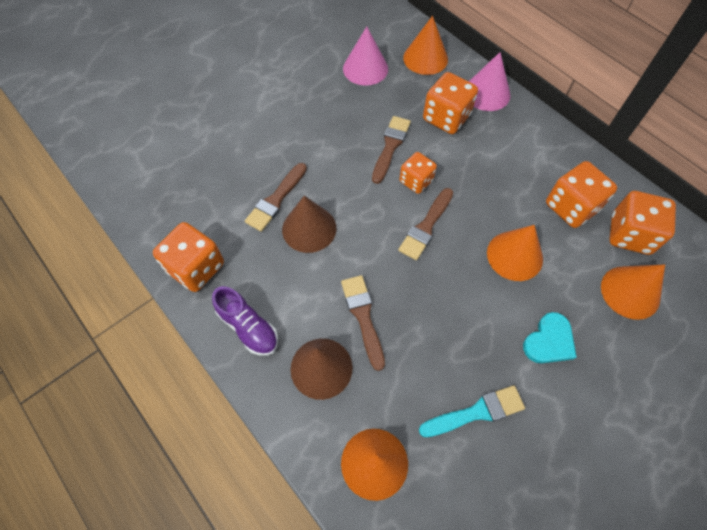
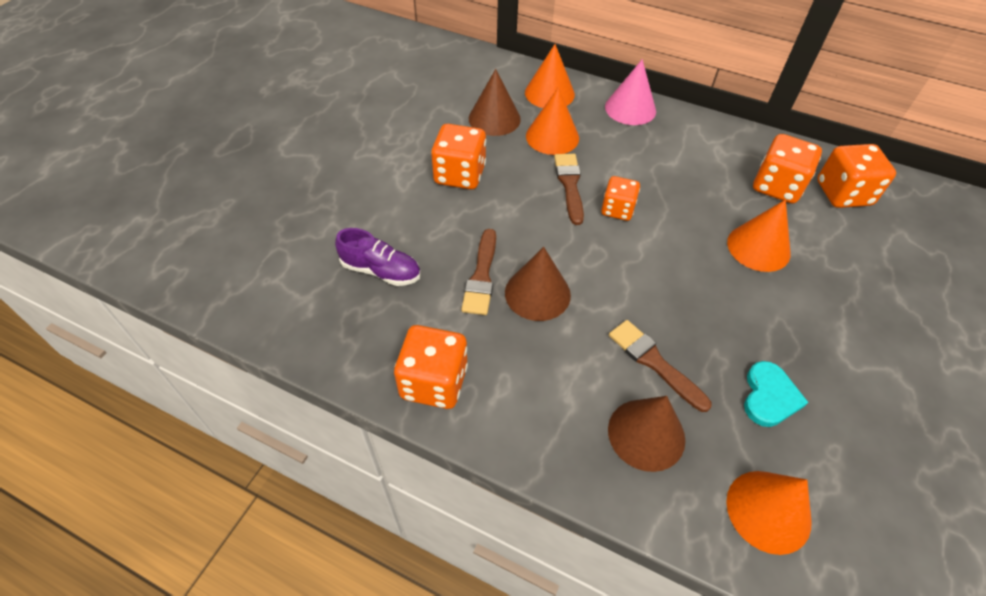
camera: 25 degrees left, 10 degrees down
purple shoe [212,286,278,356] -> purple shoe moved to [335,228,421,286]
pink cone [343,26,388,86] -> brown cone [469,69,521,136]
brown brush [398,188,453,260] -> none
turquoise brush [419,385,525,437] -> none
orange dice [423,72,478,134] -> orange dice moved to [431,124,486,189]
turquoise heart [523,312,577,363] -> turquoise heart moved to [744,361,809,427]
orange cone [601,264,665,320] -> orange cone moved to [526,87,579,155]

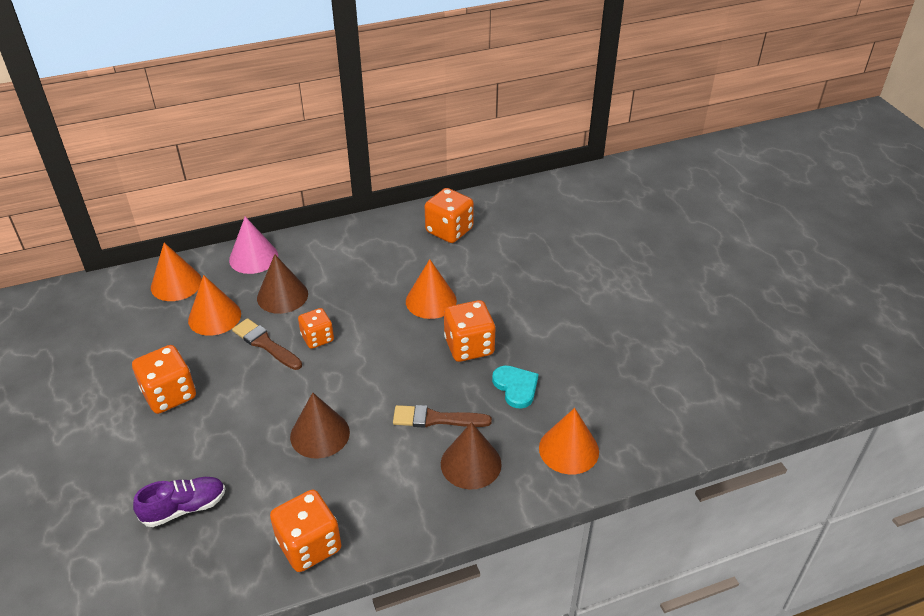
camera: 45 degrees left, 10 degrees down
brown brush [461,229,496,315] -> none
brown cone [469,69,521,136] -> brown cone moved to [257,254,308,314]
orange dice [753,134,822,204] -> orange dice moved to [444,300,496,362]

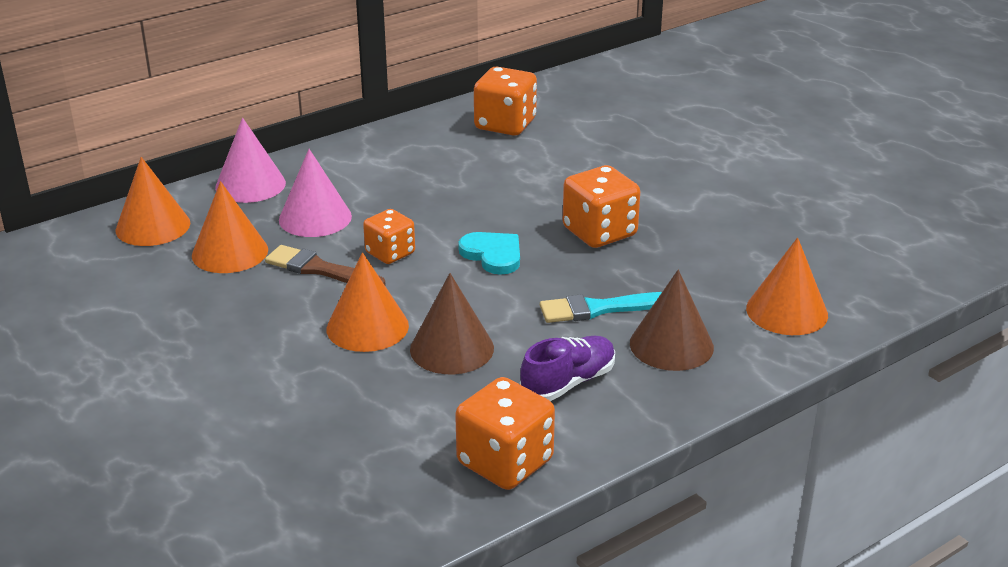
camera: 15 degrees left, 10 degrees down
orange dice [132,345,196,414] -> none
purple shoe [133,477,226,527] -> purple shoe moved to [520,336,615,401]
brown cone [257,254,308,314] -> pink cone [279,149,352,237]
brown brush [393,405,492,428] -> turquoise brush [540,292,662,323]
orange cone [406,259,457,319] -> orange cone moved to [327,252,409,352]
turquoise heart [492,365,539,409] -> turquoise heart moved to [458,232,520,275]

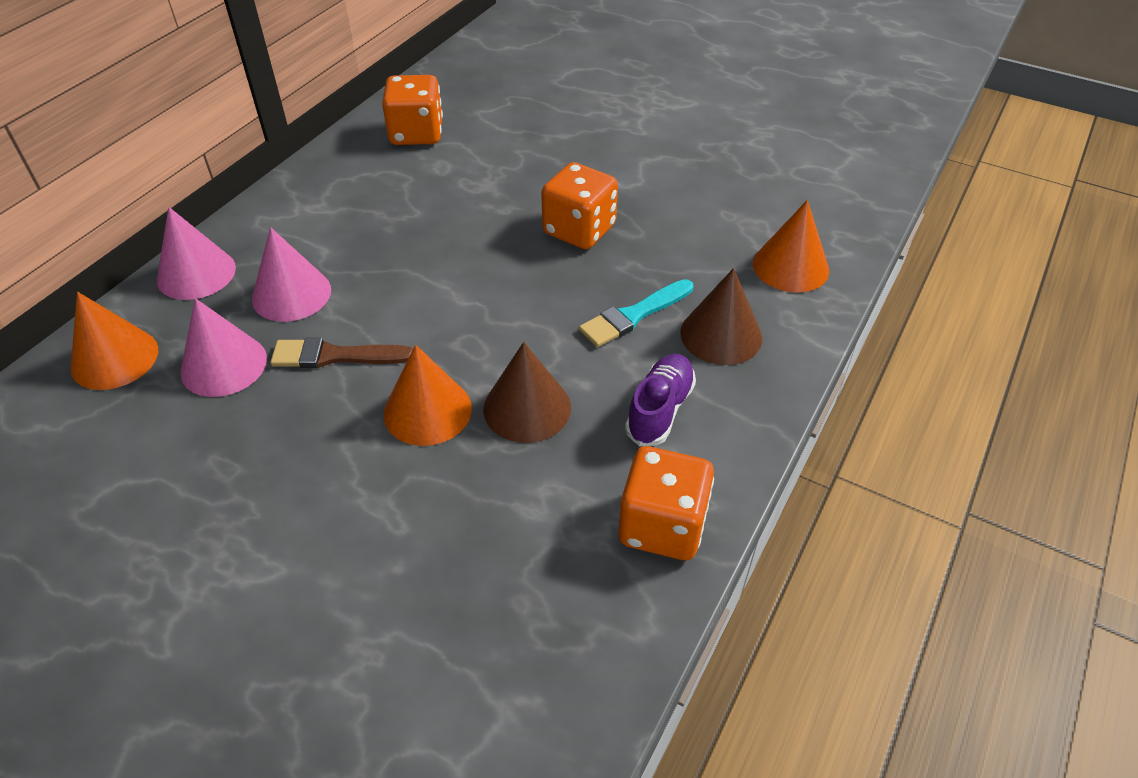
camera: 25 degrees left, 15 degrees up
orange cone [192,181,268,273] -> pink cone [180,298,267,397]
orange dice [363,209,415,264] -> none
turquoise heart [458,232,520,275] -> none

